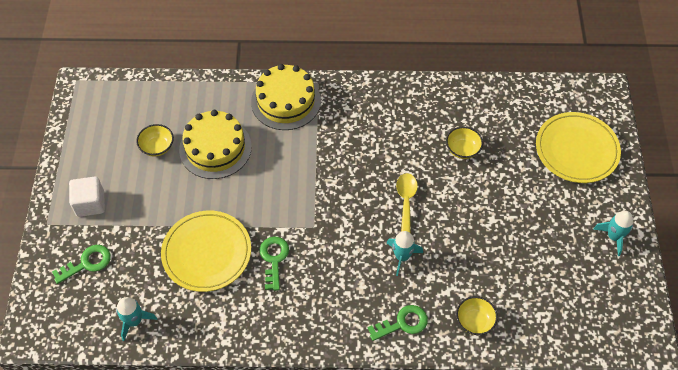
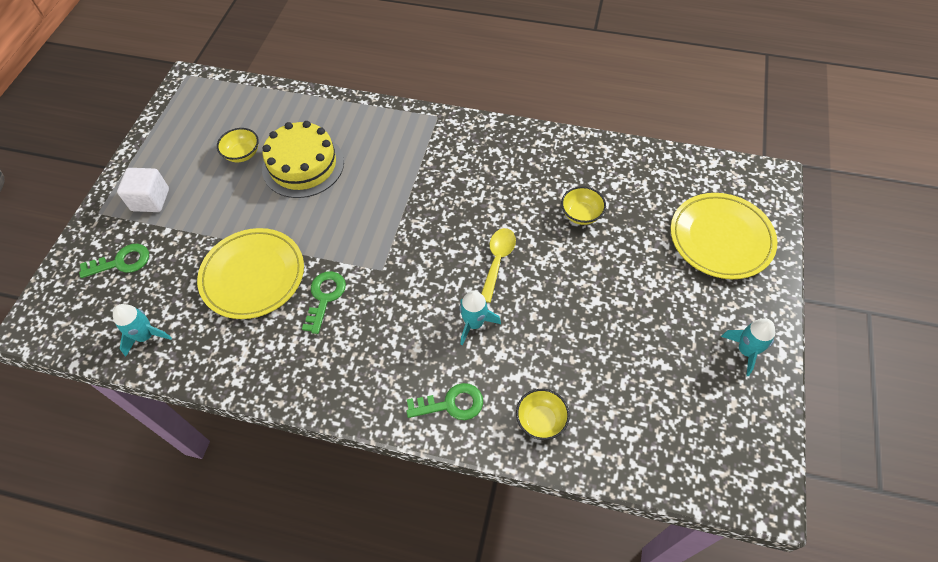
camera: 15 degrees right, 0 degrees up
yellow cake [251,64,321,130] -> none

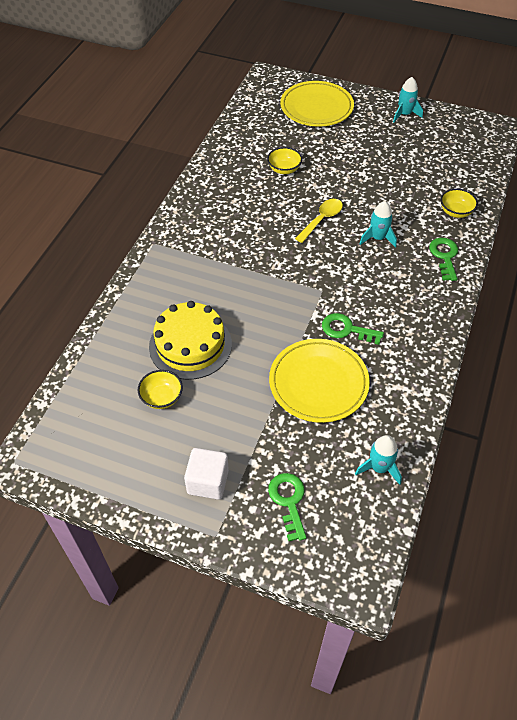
camera: 85 degrees left, 5 degrees down
yellow spoon [481,228,516,303] -> yellow spoon turned 105 degrees clockwise [295,199,343,243]

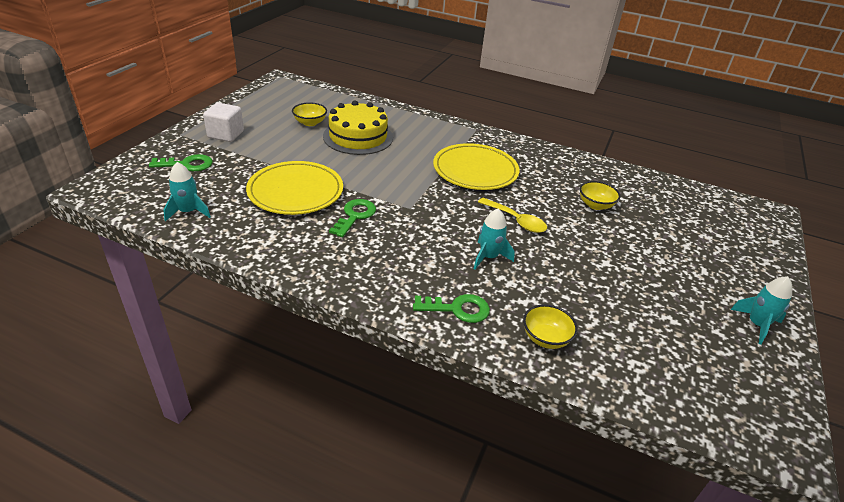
camera: 90 degrees right, 15 degrees down
yellow plate [280,81,354,127] -> yellow plate moved to [433,143,519,190]

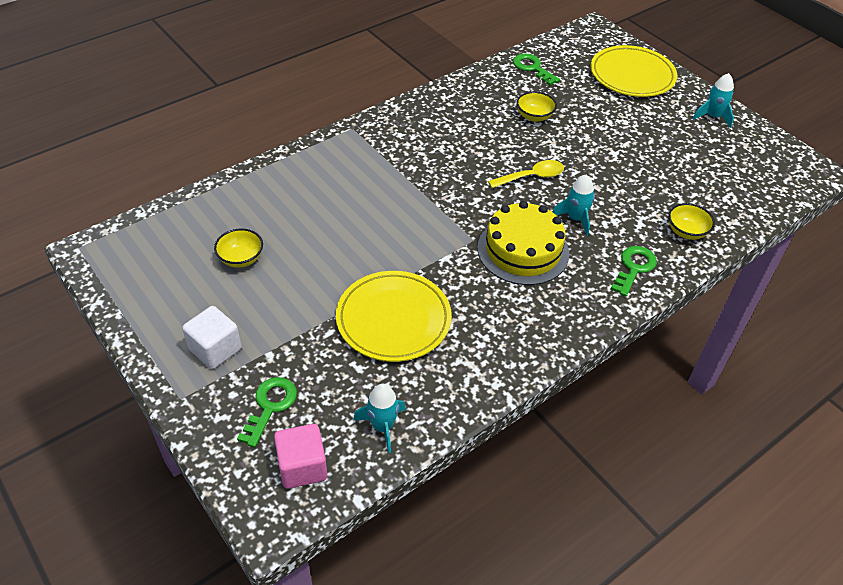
camera: 60 degrees left, 10 degrees up
yellow cake [323,101,393,155] -> yellow cake moved to [477,201,569,285]
green key [329,199,376,237] -> green key moved to [513,53,560,85]
yellow plate [433,143,519,190] -> yellow plate moved to [591,45,677,97]
none -> pink cube [274,424,327,489]

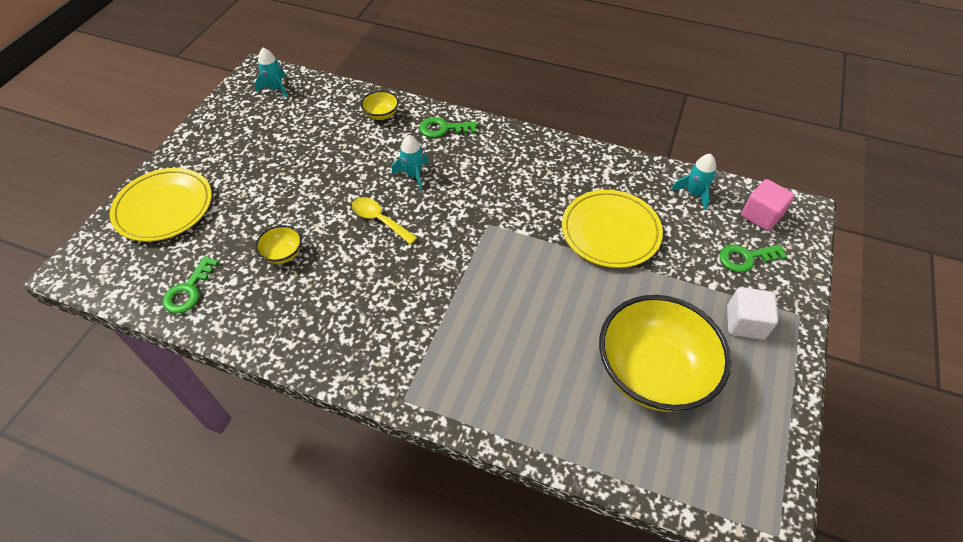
camera: 120 degrees left, 5 degrees up
yellow bowl [214,229,263,268] -> yellow bowl [599,295,731,412], size x2.40
yellow cake [477,201,569,285] -> none
turquoise rocket [693,73,734,128] -> turquoise rocket moved to [255,48,288,98]

